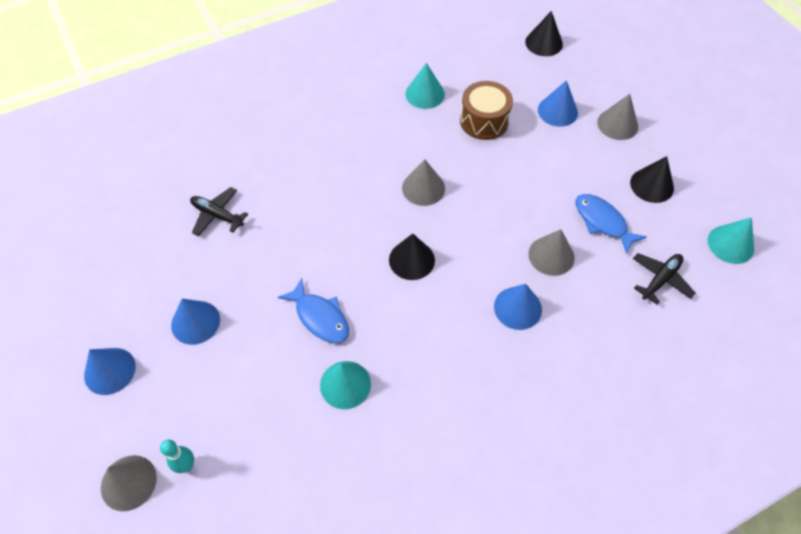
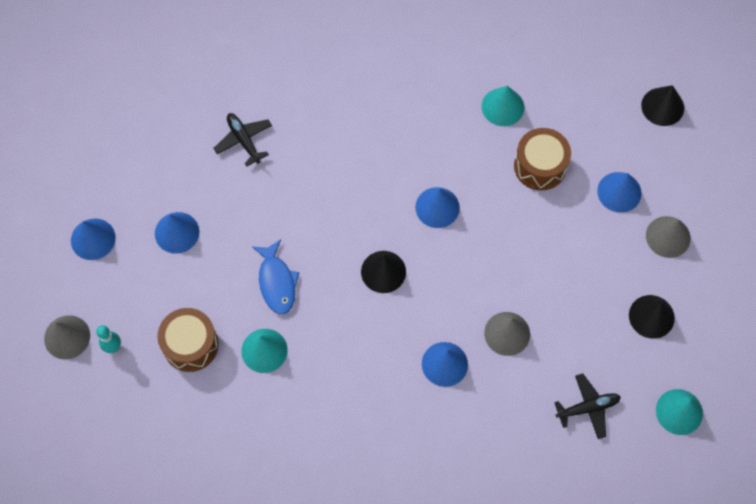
camera: 30 degrees right, 10 degrees up
grey cone [402,160,445,206] -> blue cone [415,187,460,228]
blue fish [575,194,647,254] -> none
none -> brown drum [157,308,219,372]

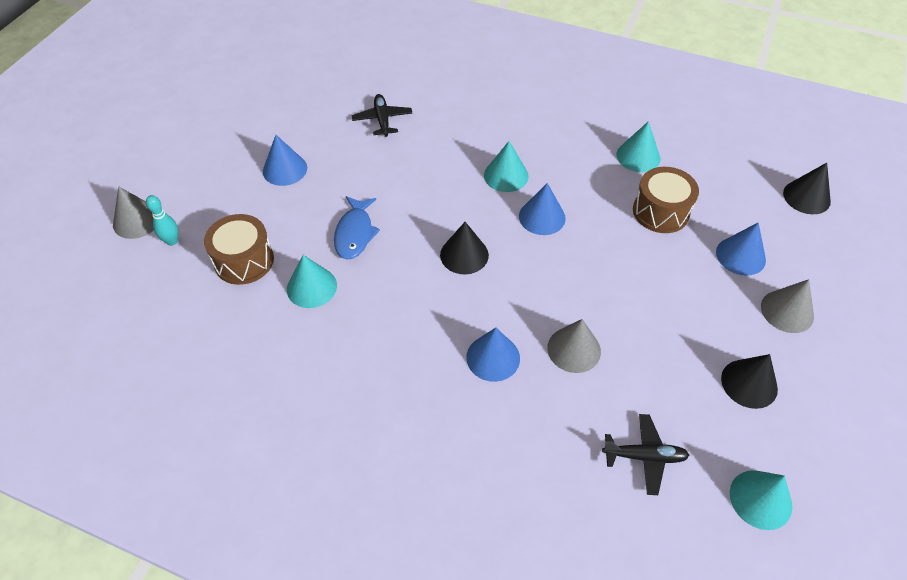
camera: 20 degrees right, 15 degrees down
blue cone [71,219,116,260] -> none
none -> turquoise cone [484,141,529,192]

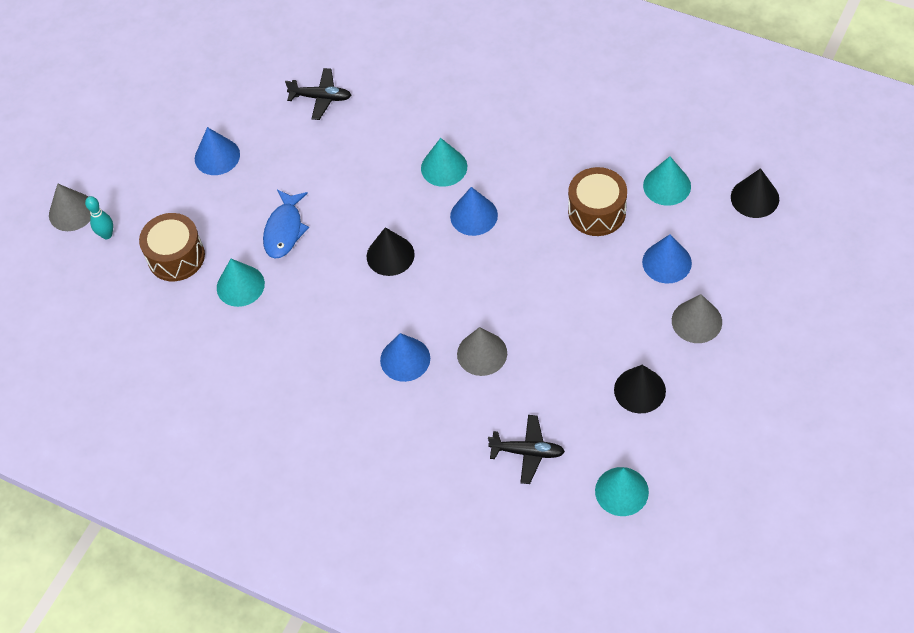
camera: 10 degrees right, 5 degrees up
black plane [352,94,413,137] -> black plane turned 105 degrees clockwise [285,68,351,120]
turquoise cone [616,121,660,172] -> turquoise cone moved to [643,156,691,206]

